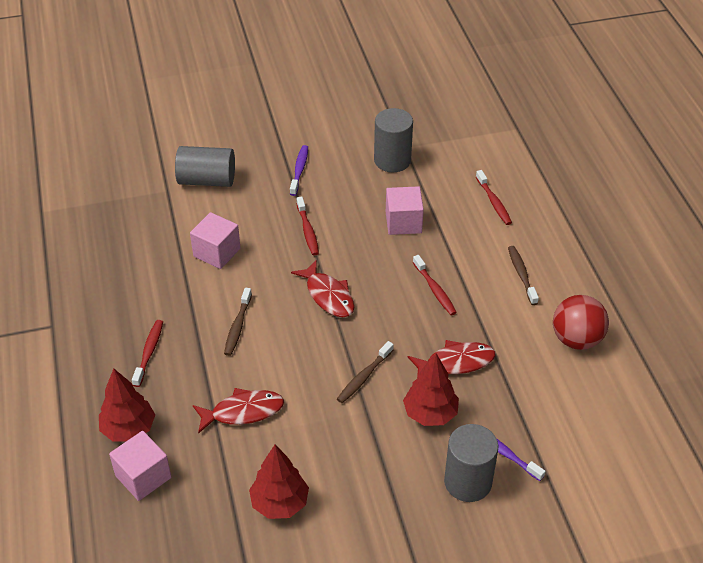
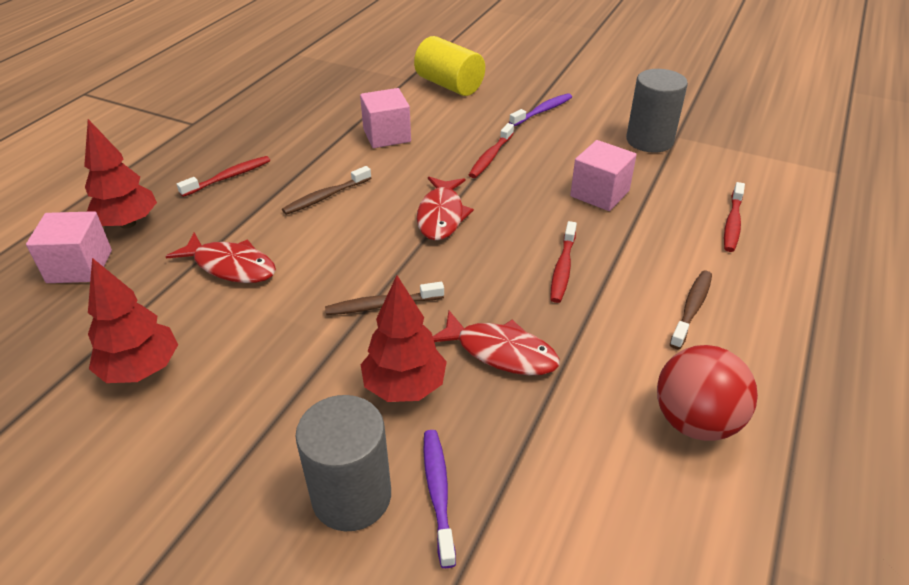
camera: 40 degrees right, 5 degrees down
grey cylinder [175,146,235,187] -> yellow cylinder [414,36,485,96]

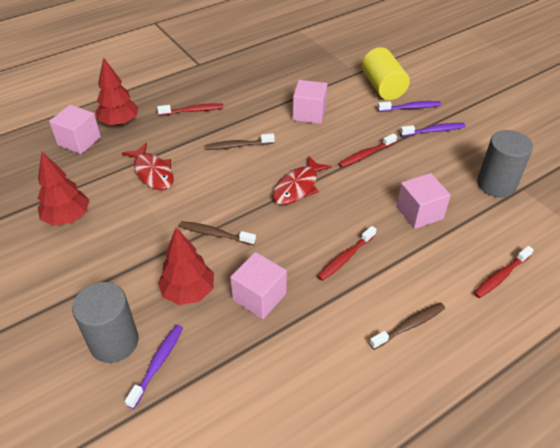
camera: 30 degrees right, 5 degrees up
red fish [433,311,560,375] -> pink cube [230,252,287,319]
red ball [657,345,758,441] -> none
none -> purple toothbrush [378,101,441,112]

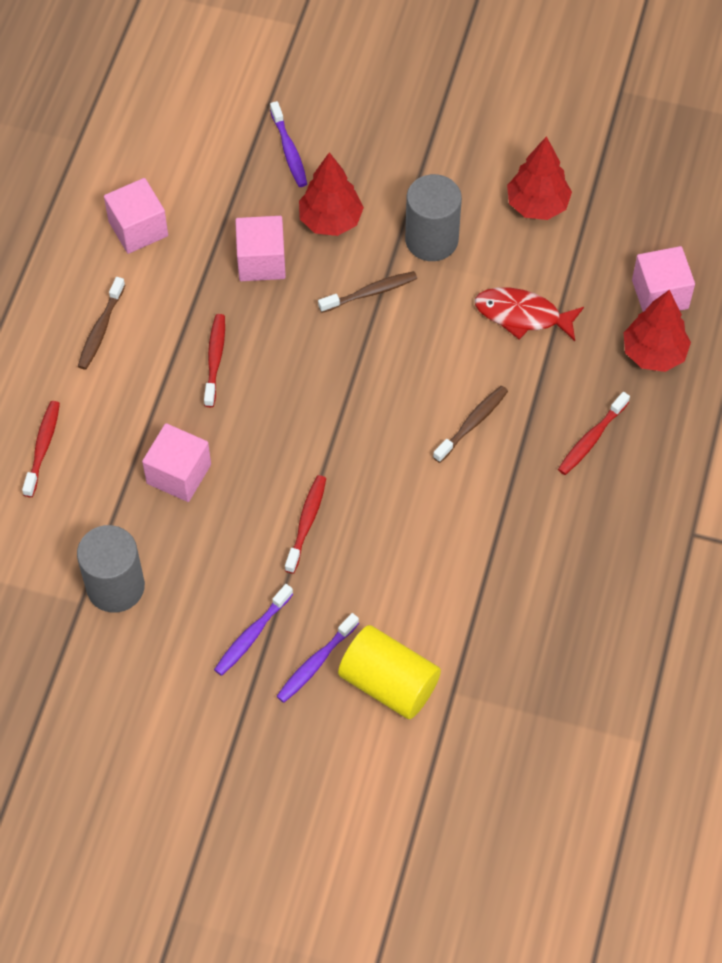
camera: 140 degrees right, 15 degrees up
grey cylinder [72,282,139,363] -> grey cylinder moved to [405,174,462,261]
red fish [272,156,332,205] -> none
pink cube [293,80,327,124] -> pink cube moved to [104,178,168,254]

